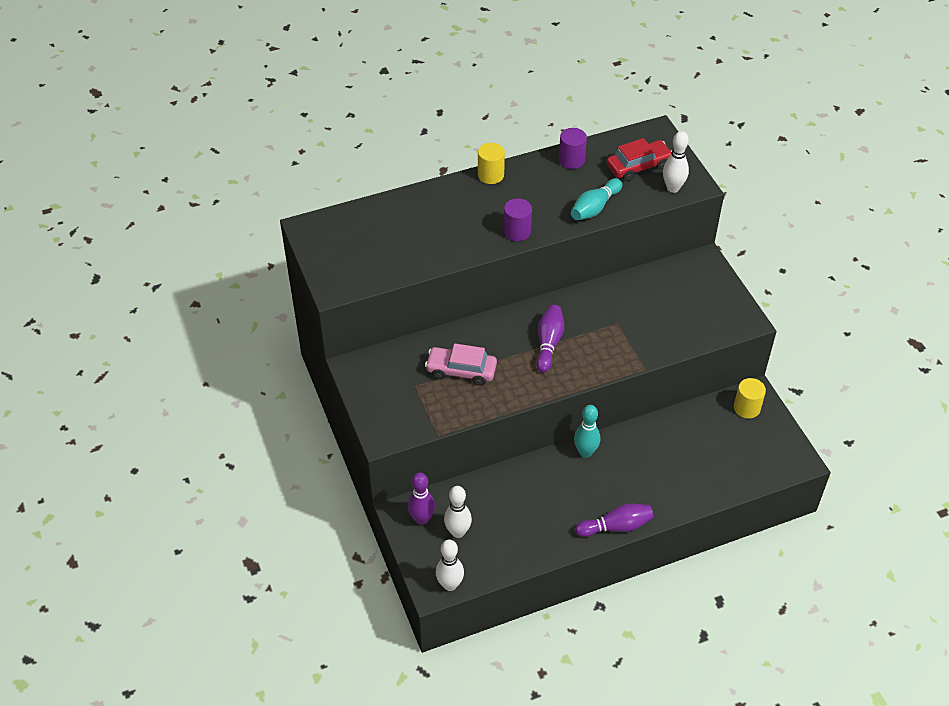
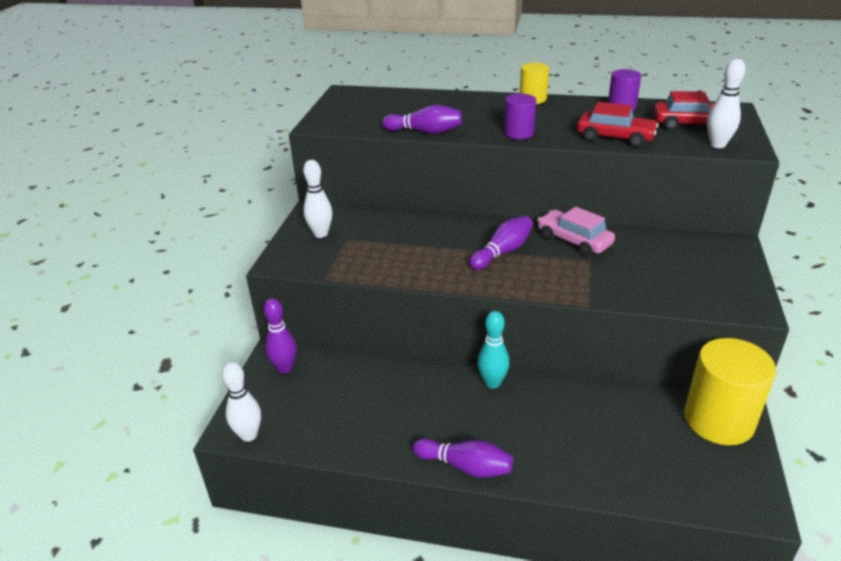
camera: 35 degrees right, 15 degrees down
pink car [425,343,497,386] -> pink car moved to [537,207,615,257]
white bowling pin [444,486,472,538] -> white bowling pin moved to [303,160,333,238]
turquoise bowling pin [571,178,622,220] -> red car [577,102,659,147]
yellow cylinder [734,378,766,419] -> yellow cylinder [684,338,776,445], size x1.89
none -> purple bowling pin [382,105,462,134]

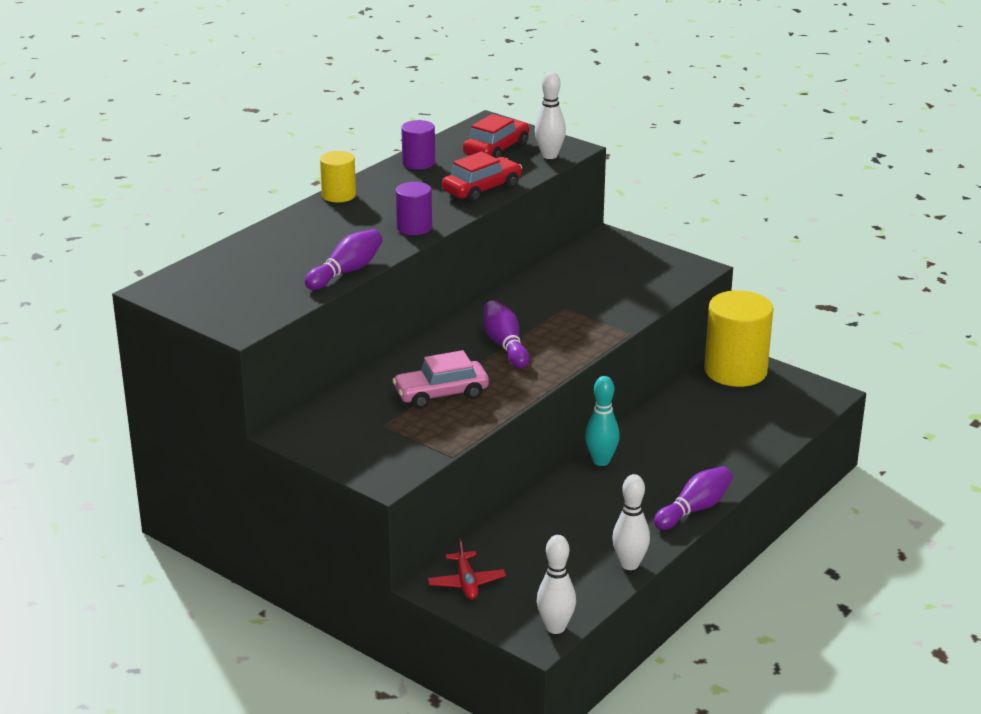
camera: 65 degrees left, 5 degrees down
purple bowling pin [264,298,297,374] -> red plane [428,538,506,599]
white bowling pin [303,160,333,238] -> white bowling pin moved to [612,474,650,570]
pink car [537,207,615,257] -> pink car moved to [392,350,489,409]

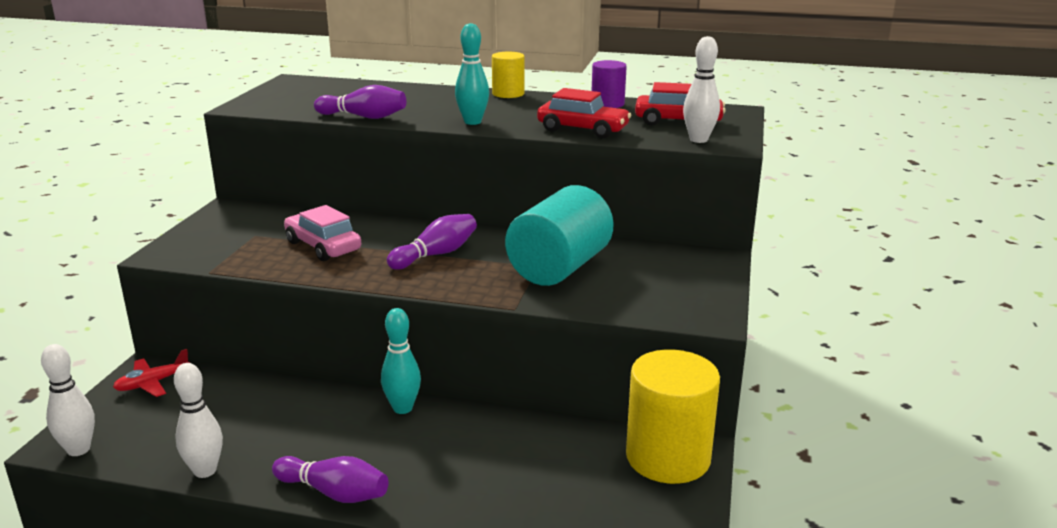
camera: 65 degrees right, 5 degrees down
purple cylinder [396,182,432,235] -> turquoise bowling pin [455,23,489,125]
none -> turquoise cylinder [505,185,614,286]

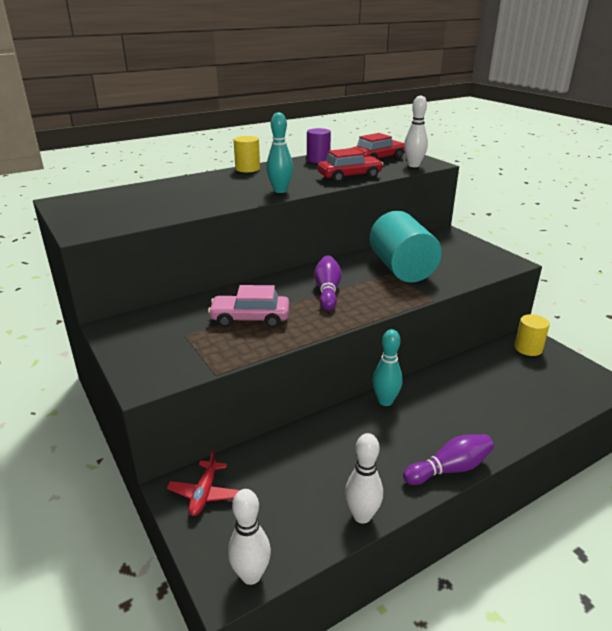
camera: 45 degrees left, 5 degrees up
purple bowling pin [314,85,406,119] -> none
yellow cylinder [626,350,720,484] -> yellow cylinder [515,314,550,356], size x0.53

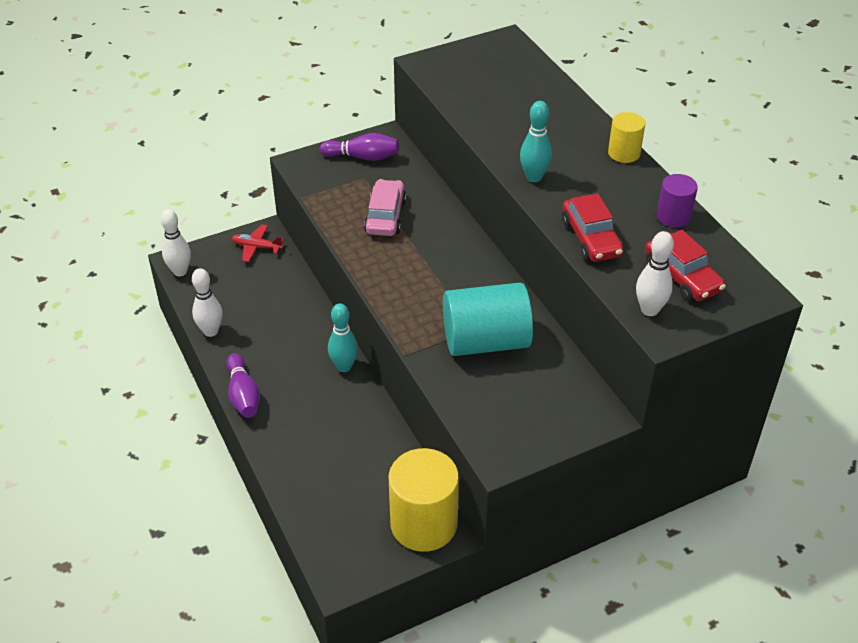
camera: 95 degrees right, 15 degrees up
purple bowling pin [314,255,342,311] -> purple bowling pin moved to [320,133,399,161]
yellow cylinder [515,314,550,356] -> yellow cylinder [389,448,459,552], size x1.89

